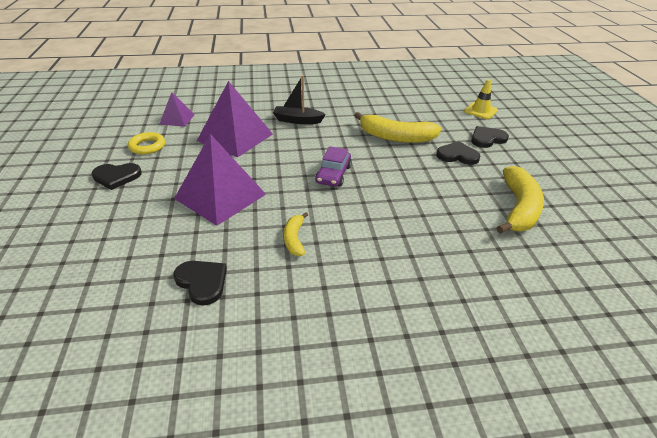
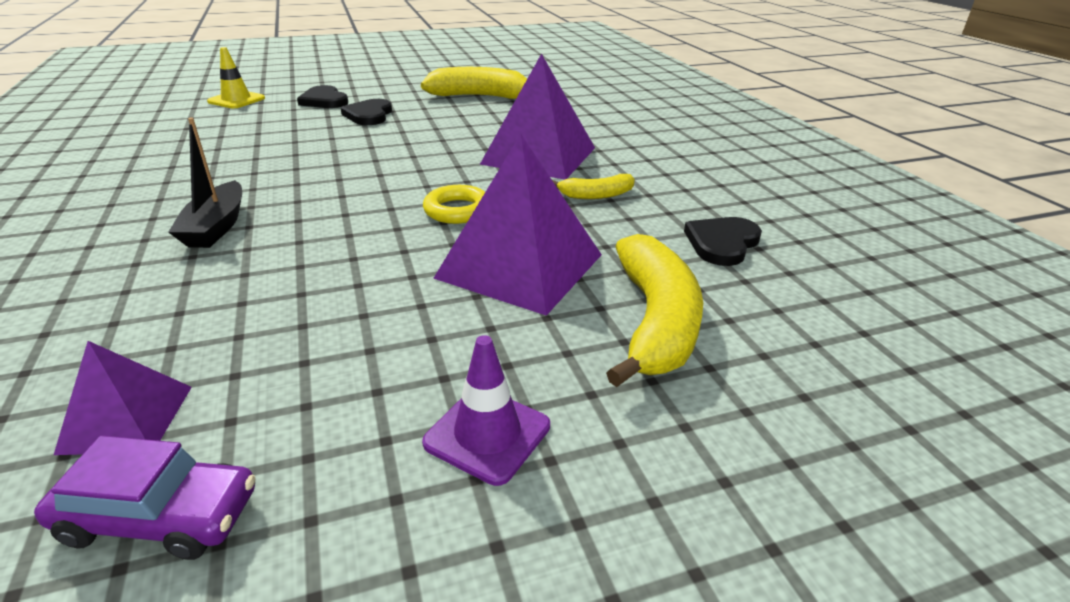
camera: 100 degrees left, 5 degrees down
black heart [92,163,142,190] -> purple traffic cone [422,335,550,486]
yellow ring [128,132,165,155] -> yellow ring moved to [423,185,485,224]
purple pyramid [197,81,273,157] -> purple pyramid moved to [480,53,595,180]
purple car [315,146,352,187] -> purple car moved to [34,436,256,560]
yellow banana [354,112,441,143] -> yellow banana moved to [606,234,703,387]

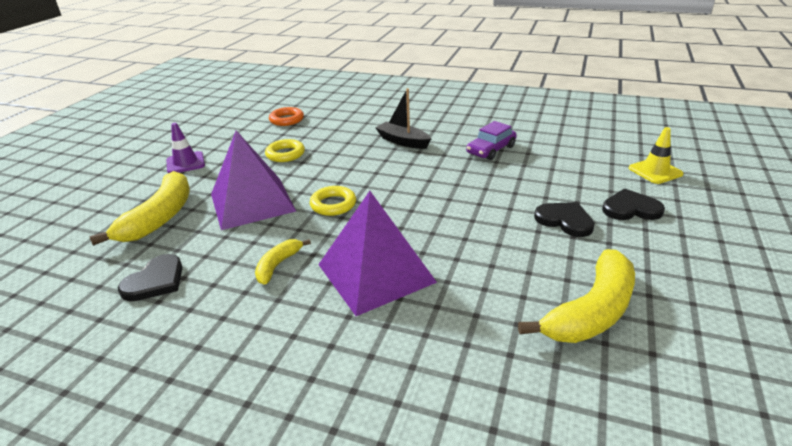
camera: 130 degrees right, 0 degrees up
purple car [34,436,256,560] -> purple car moved to [466,121,517,160]
purple pyramid [54,341,192,455] -> orange ring [269,107,304,126]
yellow banana [606,234,703,387] -> yellow banana turned 120 degrees counterclockwise [89,171,189,246]
black heart [684,217,762,266] -> black heart turned 45 degrees clockwise [118,254,183,301]
none -> yellow ring [265,139,305,162]

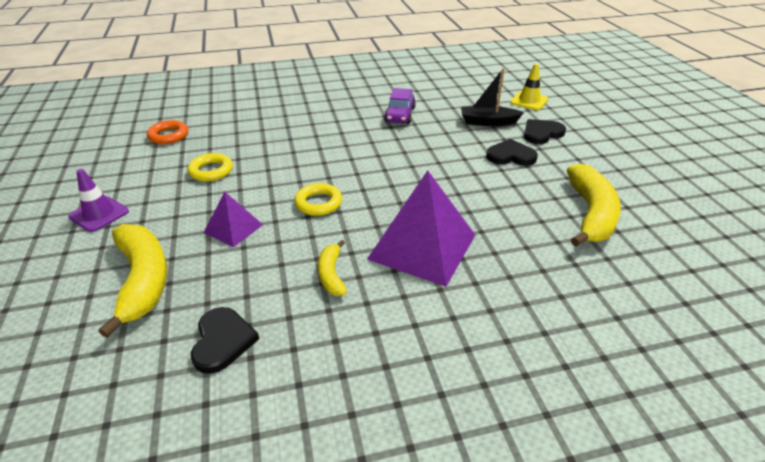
camera: 35 degrees left, 5 degrees up
purple pyramid [211,130,296,230] -> purple pyramid [203,192,263,247], size x0.52
black boat [376,88,431,149] -> black boat moved to [461,68,524,126]

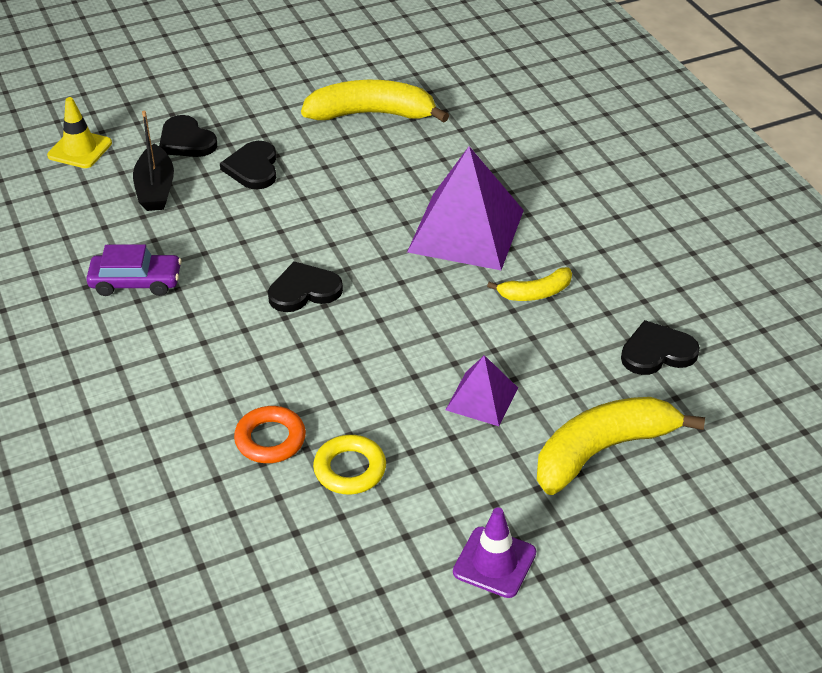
camera: 100 degrees left, 5 degrees up
orange ring [147,120,188,144] -> orange ring moved to [234,406,306,463]
yellow ring [294,183,342,216] -> none
none -> black heart [268,262,343,312]

